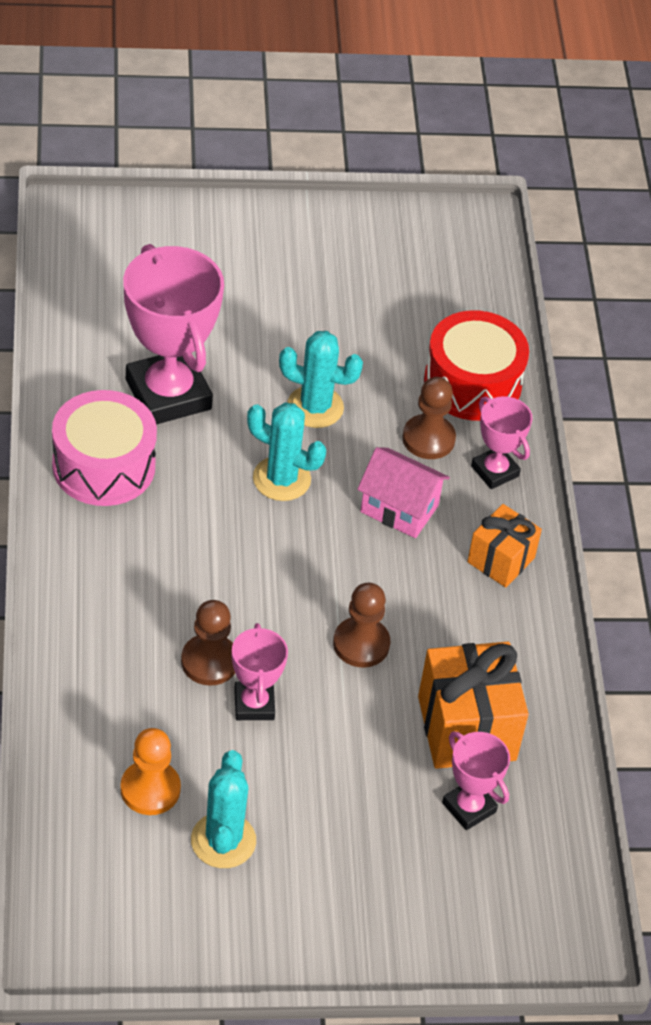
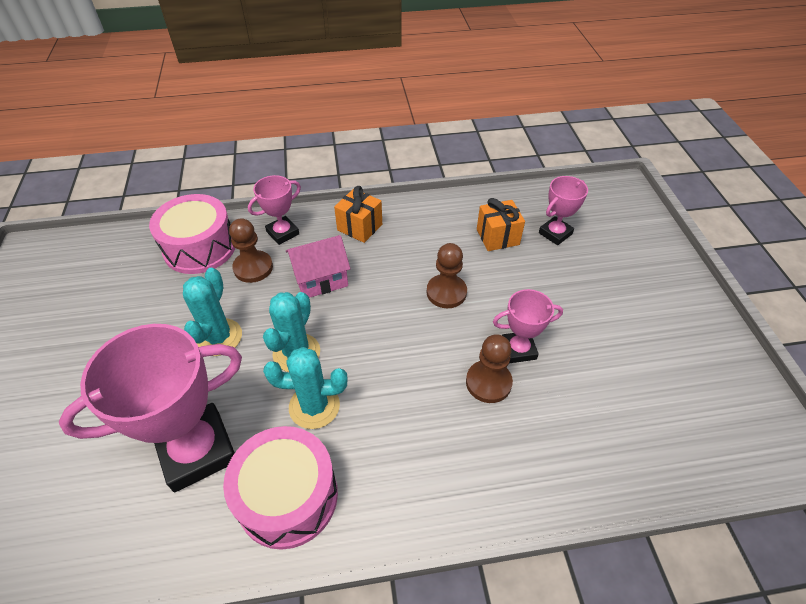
camera: 90 degrees left, 0 degrees up
orange pawn [120,728,181,815] -> none
turquoise cactus [191,750,256,868] -> turquoise cactus moved to [263,347,348,429]
pink house [357,447,450,538] -> pink house turned 45 degrees clockwise [286,235,350,298]
orange gift [418,642,529,769] -> orange gift [477,198,525,251], size x0.61
red drum [424,310,529,421] -> pink drum [149,194,235,274]

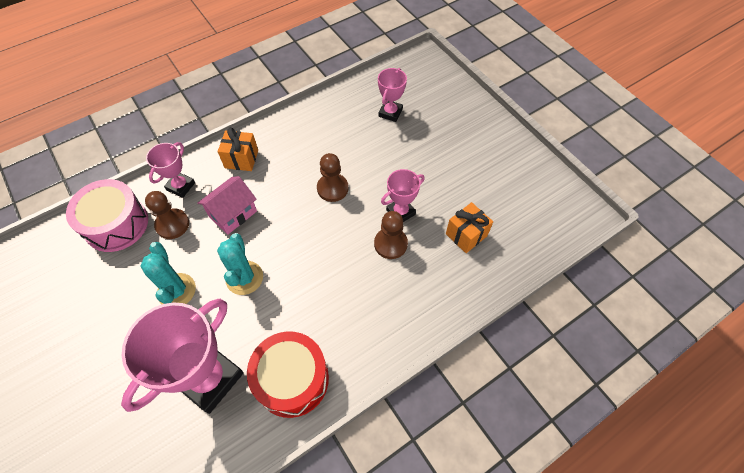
camera: 25 degrees left, 10 degrees up
pink drum [223,426,338,550] -> red drum [247,331,329,418]
turquoise cactus [263,347,348,429] -> none
orange gift [477,198,525,251] -> orange gift moved to [446,202,493,253]

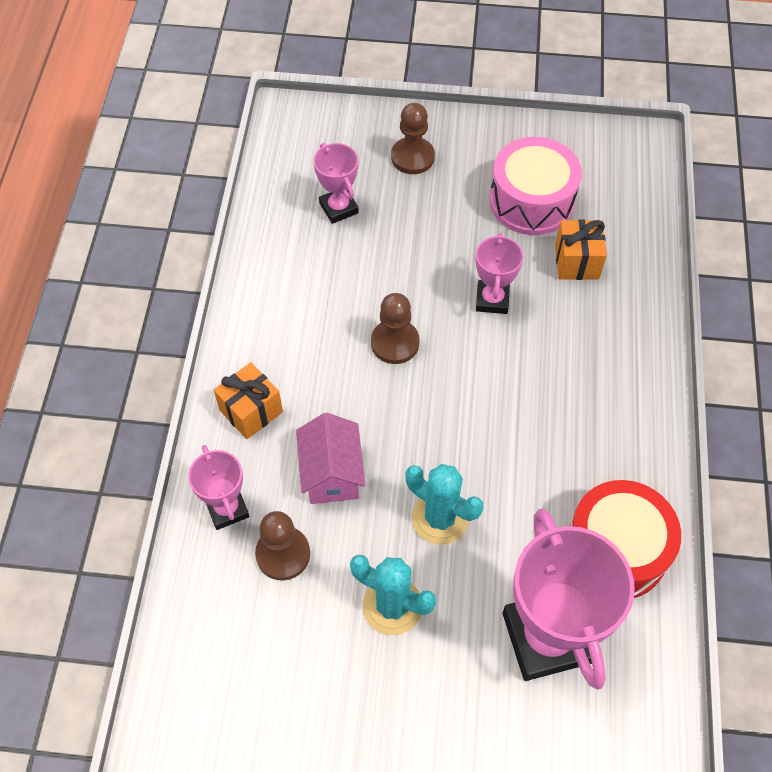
camera: 50 degrees left, 0 degrees up
pink drum [66,179,148,252] -> pink drum moved to [489,137,582,235]
brown pawn [374,211,408,259] -> brown pawn moved to [391,103,435,174]

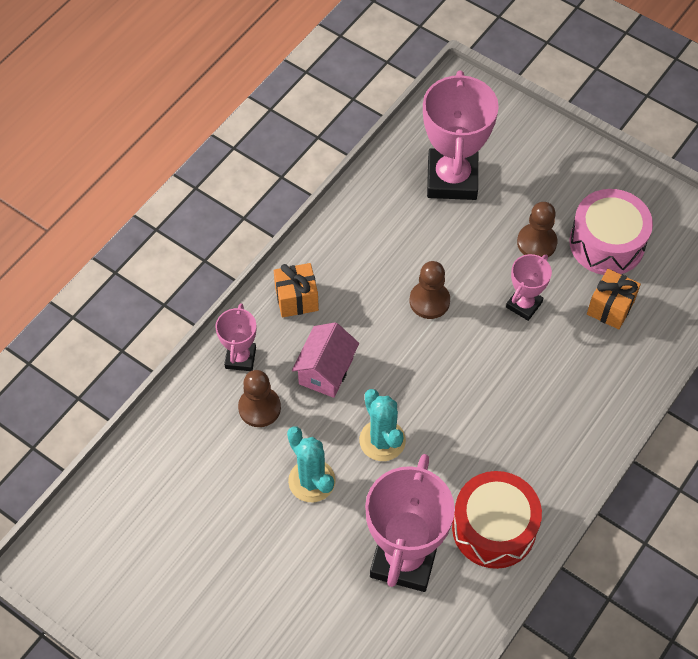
camera: 30 degrees right, 0 degrees up
pink trophy [313,143,359,224] -> pink trophy [423,71,499,200], size x1.92
brown pawn [391,103,435,174] -> brown pawn moved to [517,202,557,257]

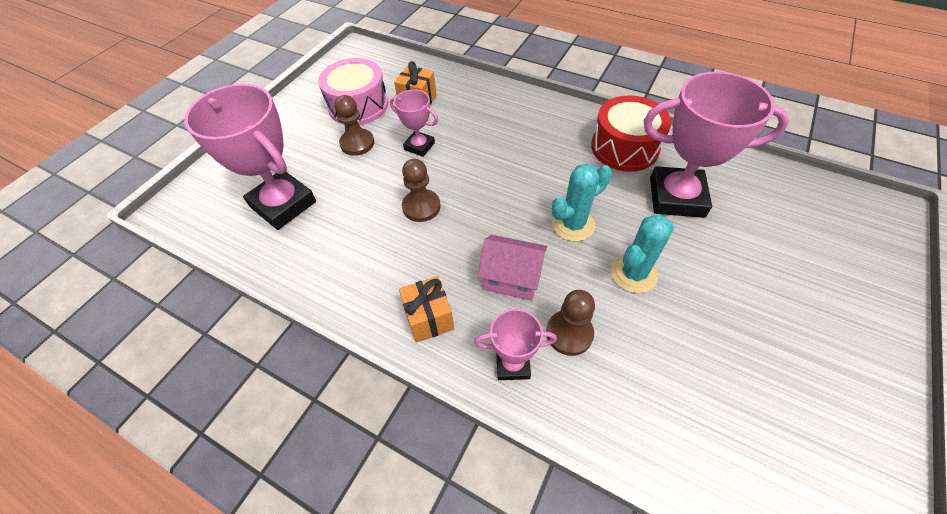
camera: 95 degrees left, 5 degrees down
pink trophy [423,71,499,200] -> pink trophy turned 45 degrees clockwise [184,84,316,230]

